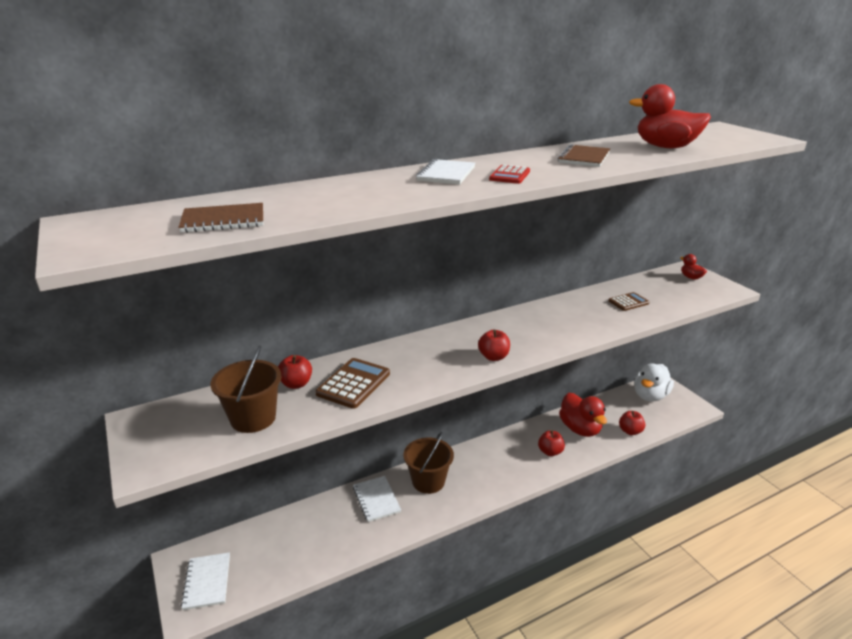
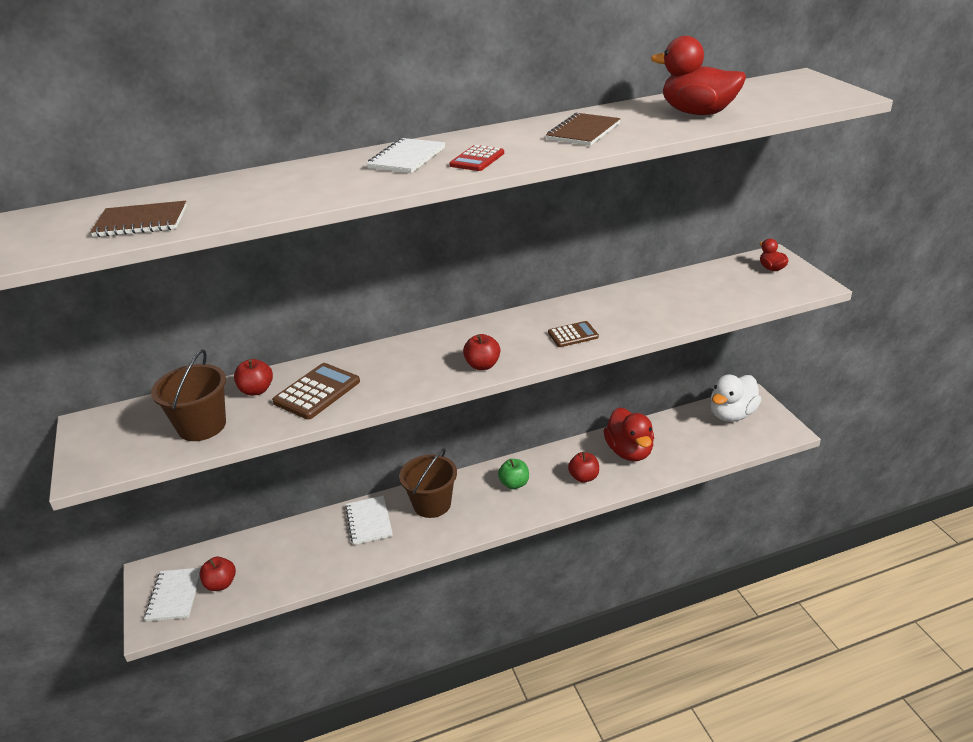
camera: 10 degrees right, 5 degrees up
brown calculator [608,292,649,311] -> brown calculator moved to [548,321,599,347]
red apple [619,411,645,435] -> red apple moved to [199,557,236,591]
none -> green apple [498,459,529,489]

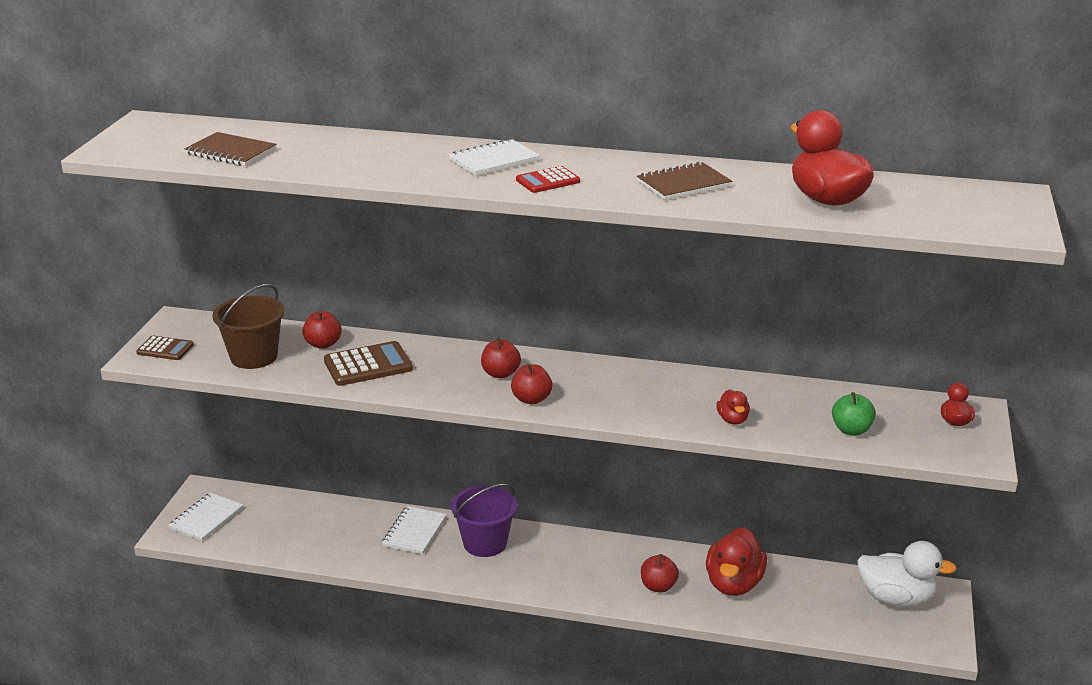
camera: 30 degrees right, 5 degrees down
red apple [199,557,236,591] -> red apple moved to [481,337,521,378]
brown bucket [399,448,457,518] -> purple bucket [451,484,517,557]
green apple [498,459,529,489] -> green apple moved to [832,392,876,435]
brown calculator [548,321,599,347] -> brown calculator moved to [136,336,194,360]
white duck [710,375,761,422] -> white duck turned 150 degrees counterclockwise [857,541,957,607]
none -> red duck [716,389,750,425]

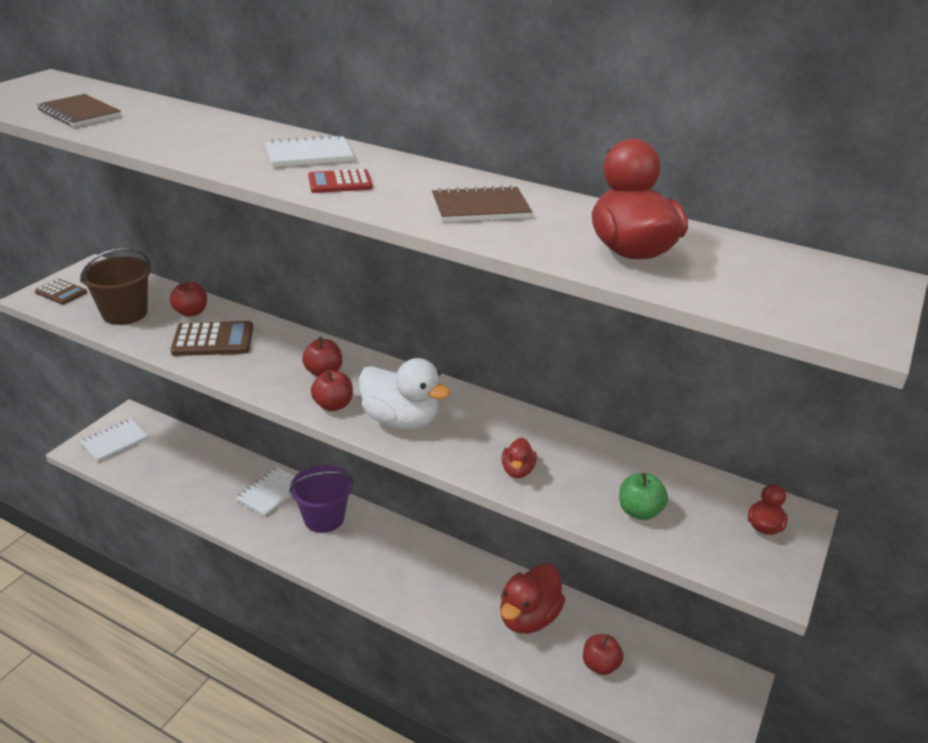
camera: 15 degrees right, 5 degrees up
red apple [641,554,679,593] -> red apple moved to [583,634,623,675]
white duck [857,541,957,607] -> white duck moved to [359,358,451,430]

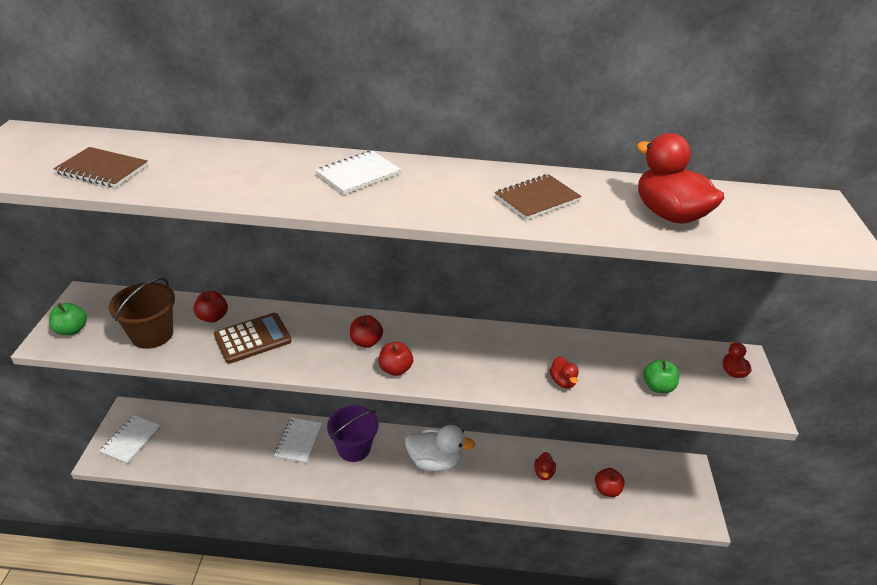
camera: 25 degrees left, 5 degrees up
brown calculator [35,279,87,305] -> green apple [49,303,87,335]
red calculator [308,169,373,193] -> none
white duck [359,358,451,430] -> white duck moved to [405,425,475,472]
red duck [500,563,565,634] -> red duck [534,452,556,480], size x0.49

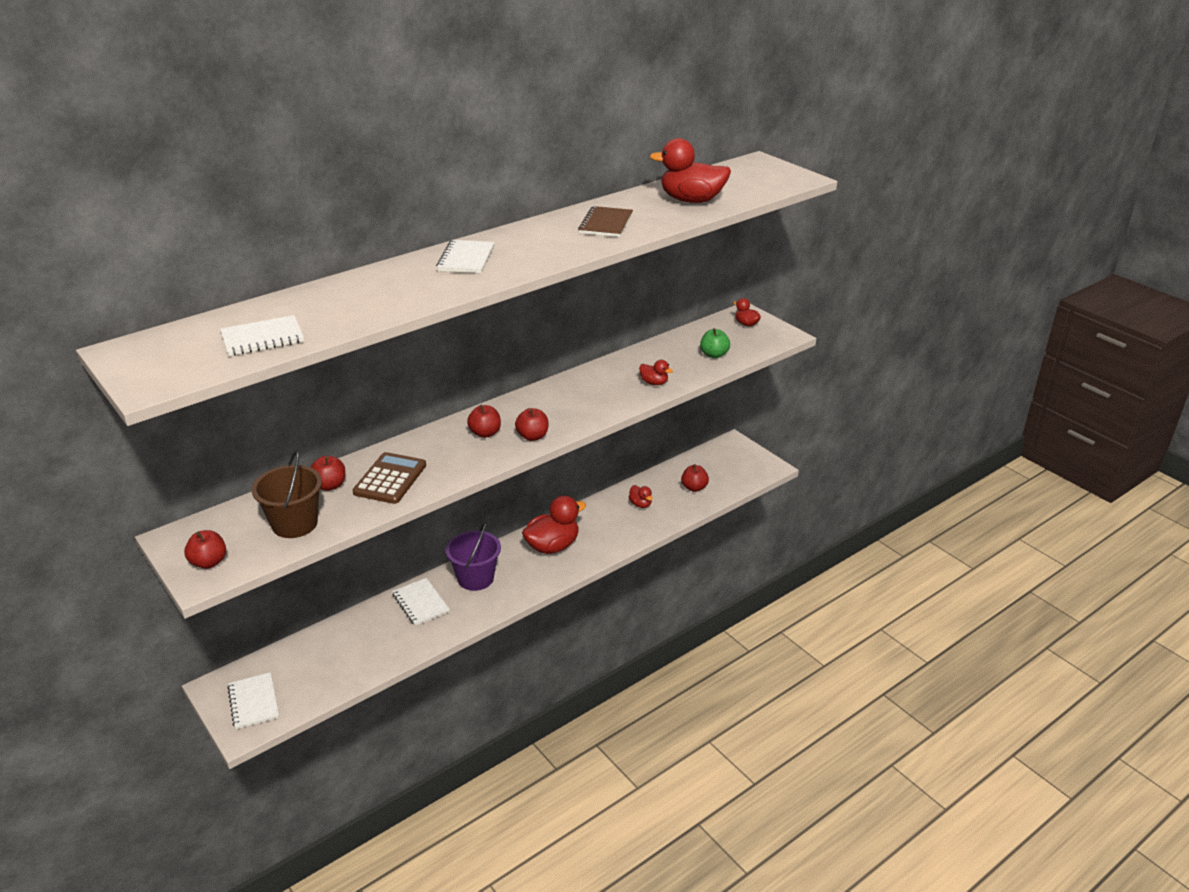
camera: 40 degrees left, 5 degrees down
green apple [49,303,87,335] -> red apple [184,530,226,569]
brown notebook [53,147,148,188] -> white notebook [220,315,304,356]
white duck [405,425,475,472] -> red duck [522,495,586,554]

